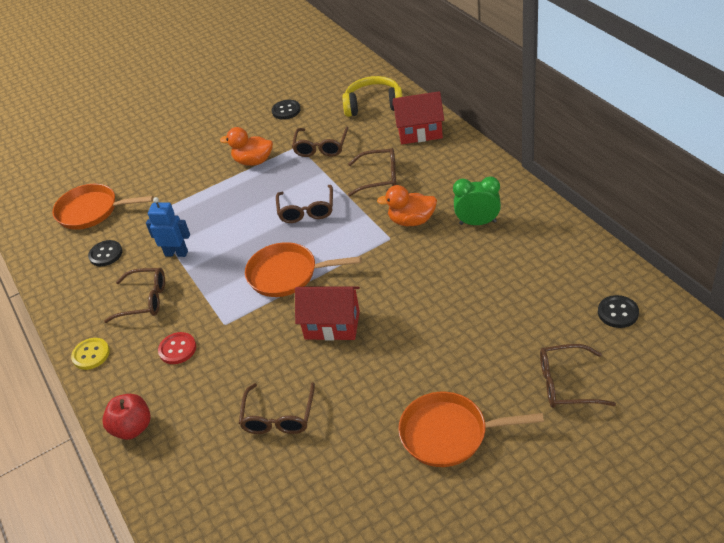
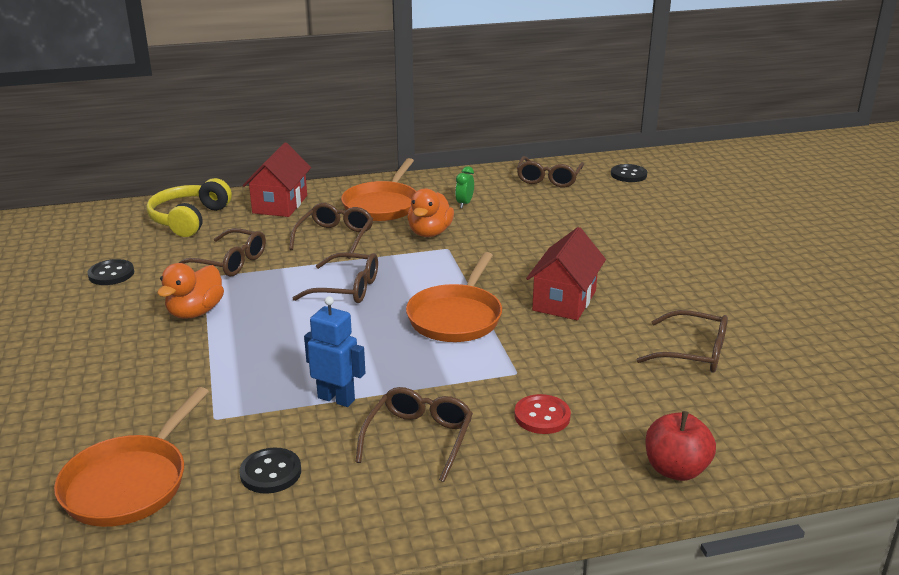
camera: 80 degrees left, 15 degrees down
yellow button [71,338,110,370] -> none
blue robot [146,197,190,257] -> blue robot turned 90 degrees clockwise [304,296,365,407]
orange pan [398,392,544,467] -> orange pan moved to [341,158,417,221]
green clock [453,176,501,225] -> green clock [455,166,474,208], size x0.59
brown glasses [540,344,616,408] -> brown glasses moved to [517,156,584,187]

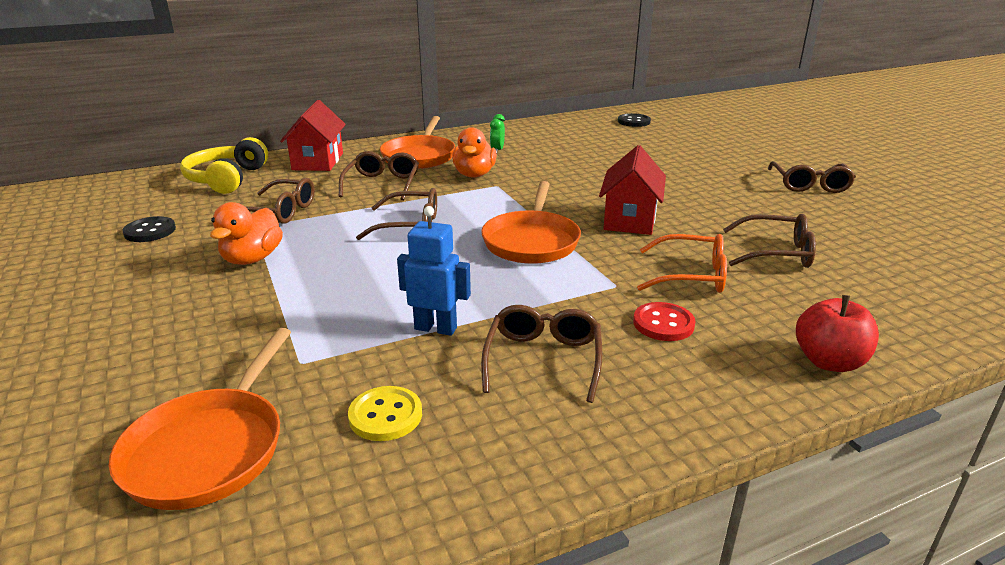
camera: 10 degrees left, 0 degrees up
black button [240,448,301,494] -> yellow button [348,386,422,441]
brown glasses [517,156,584,187] -> brown glasses moved to [768,161,856,193]
none -> orange glasses [637,234,727,293]

